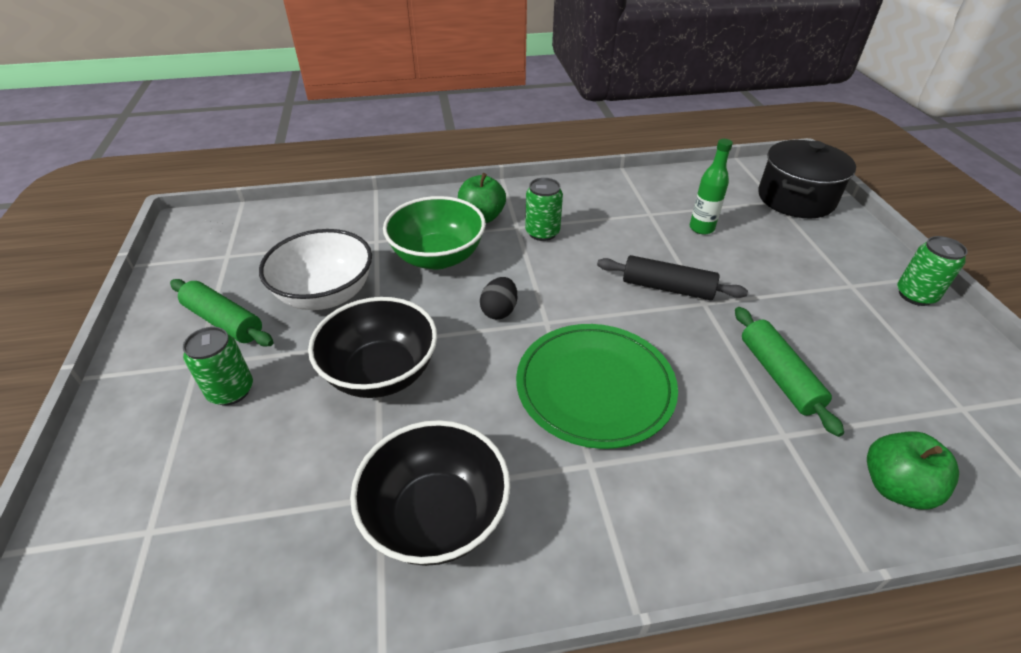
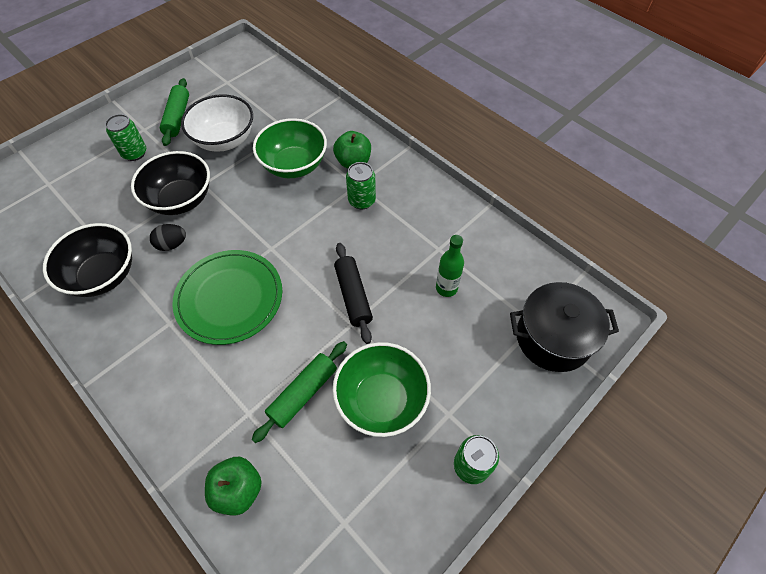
camera: 55 degrees right, 15 degrees up
black egg [480,277,517,319] -> black egg moved to [150,224,186,251]
none -> green bowl [333,342,431,437]

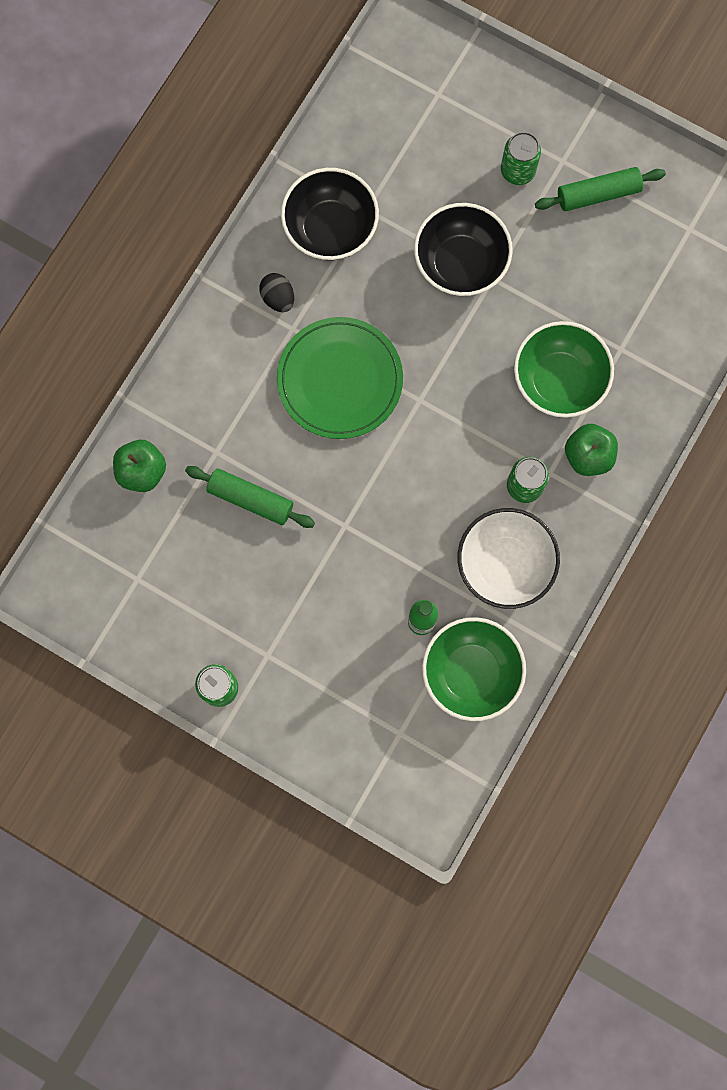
camera: 75 degrees right, 20 degrees up
black egg [150,224,186,251] -> black egg moved to [259,273,294,312]
white bowl [181,94,253,152] -> white bowl moved to [458,508,560,609]
green bowl [333,342,431,437] -> green bowl moved to [422,617,526,721]
black rolling pin [334,243,373,344] -> none
black pot [510,282,619,372] -> none

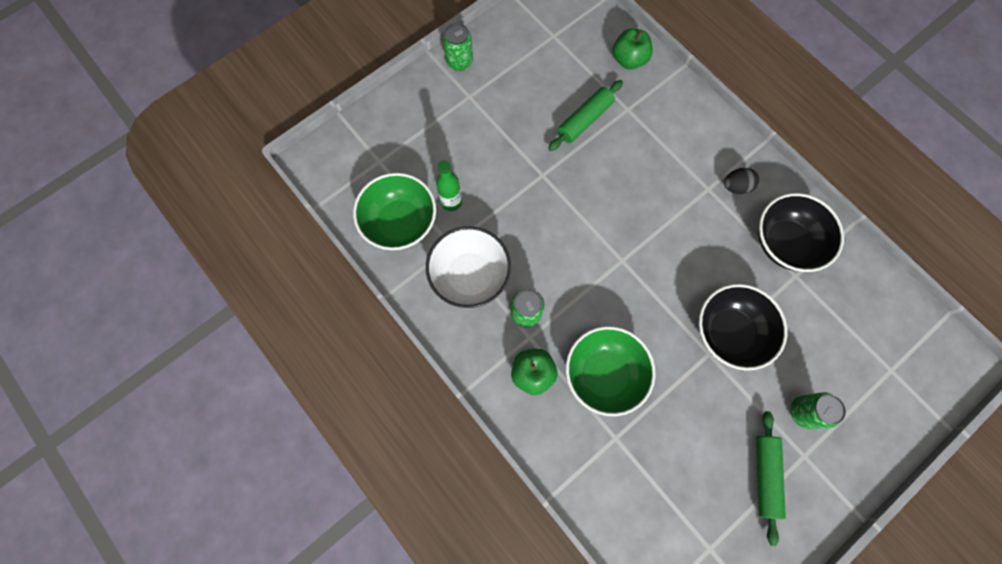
camera: 110 degrees right, 5 degrees down
green plate [277,317,403,439] -> none

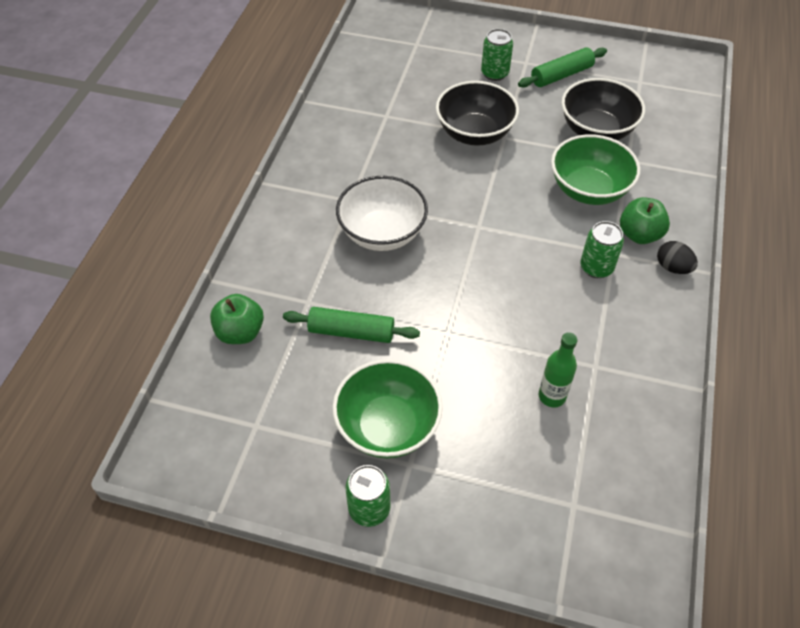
camera: 125 degrees left, 20 degrees down
green bowl [353,173,436,250] -> green bowl moved to [333,359,443,458]
white bowl [426,226,511,308] -> white bowl moved to [336,176,428,251]
black egg [724,168,759,194] -> black egg moved to [657,241,698,274]
black bowl [758,193,844,272] -> black bowl moved to [562,78,645,140]

